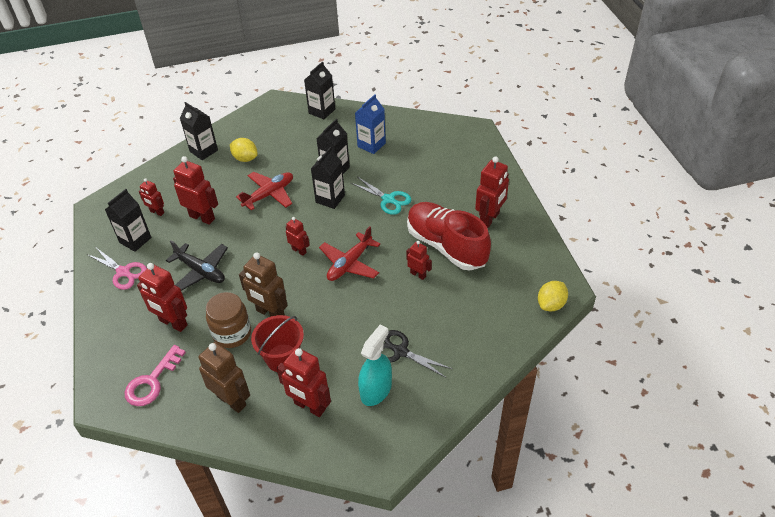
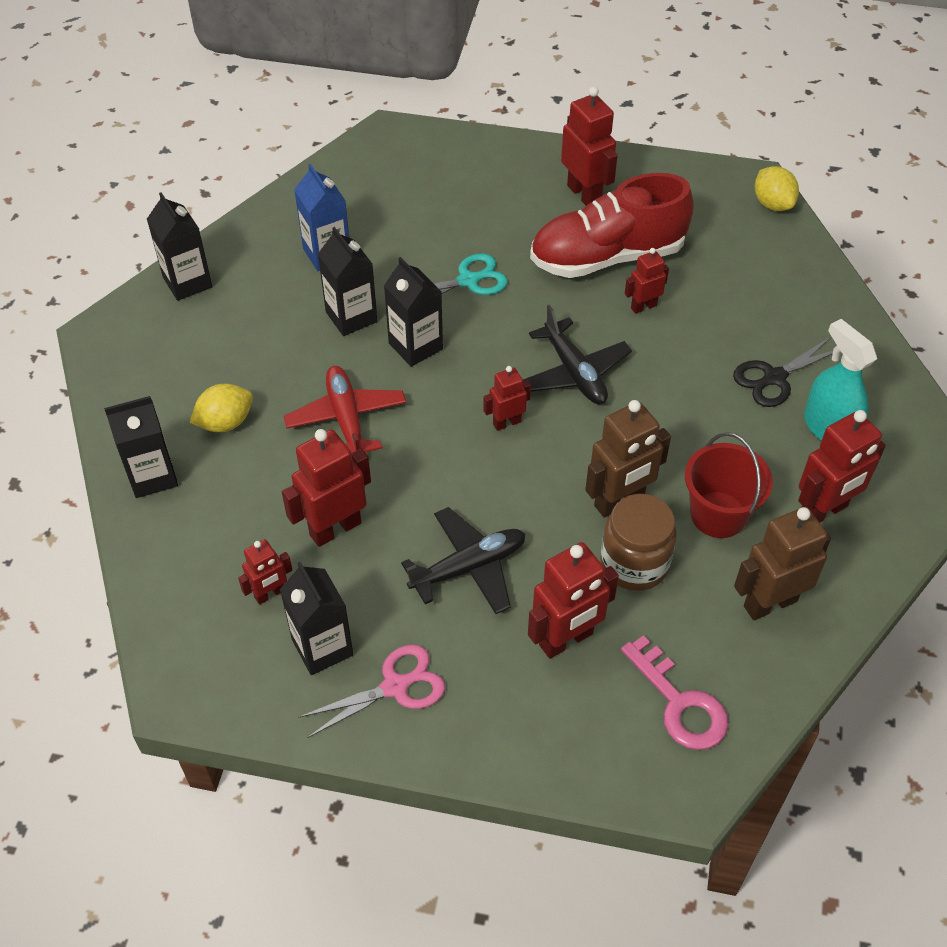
camera: 65 degrees left, 5 degrees up
red plane [319,226,380,281] -> black plane [523,304,632,404]

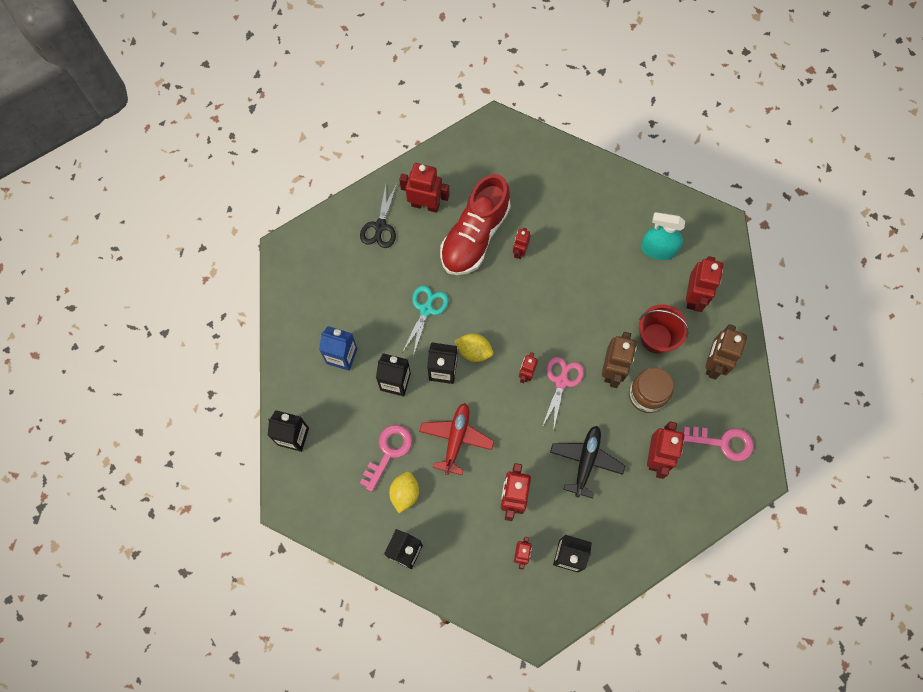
camera: 45 degrees left, 20 degrees up
red plane [284,366,406,453] -> red plane turned 75 degrees clockwise [419,403,494,475]
pink scissors [298,645,445,738] -> pink scissors moved to [542,357,584,431]
black plane [523,304,632,404] -> none
black scissors [733,336,833,407] -> black scissors moved to [360,184,397,248]
yellow lemon [754,166,799,211] -> yellow lemon moved to [455,334,493,362]
none -> pink key [360,425,412,492]

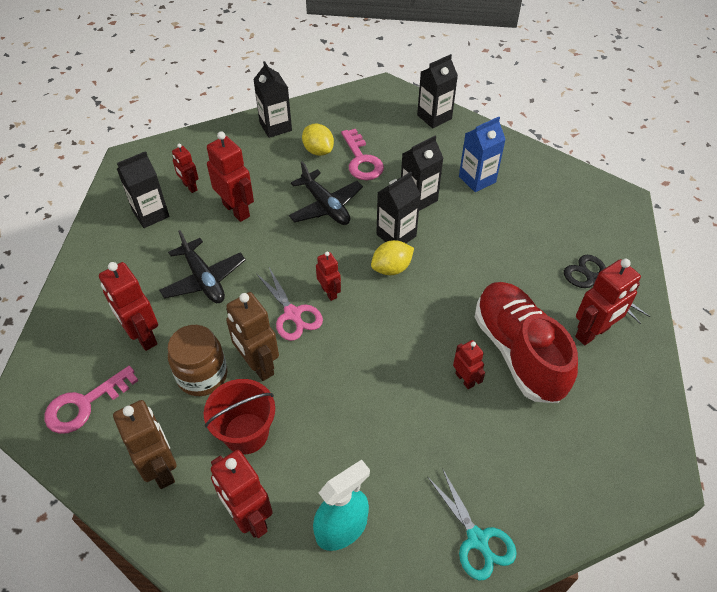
camera: 130 degrees right, 20 degrees down
turquoise scissors [402,286,449,356] -> turquoise scissors moved to [428,468,517,581]
red plane [419,403,494,475] -> black plane [289,161,363,225]

